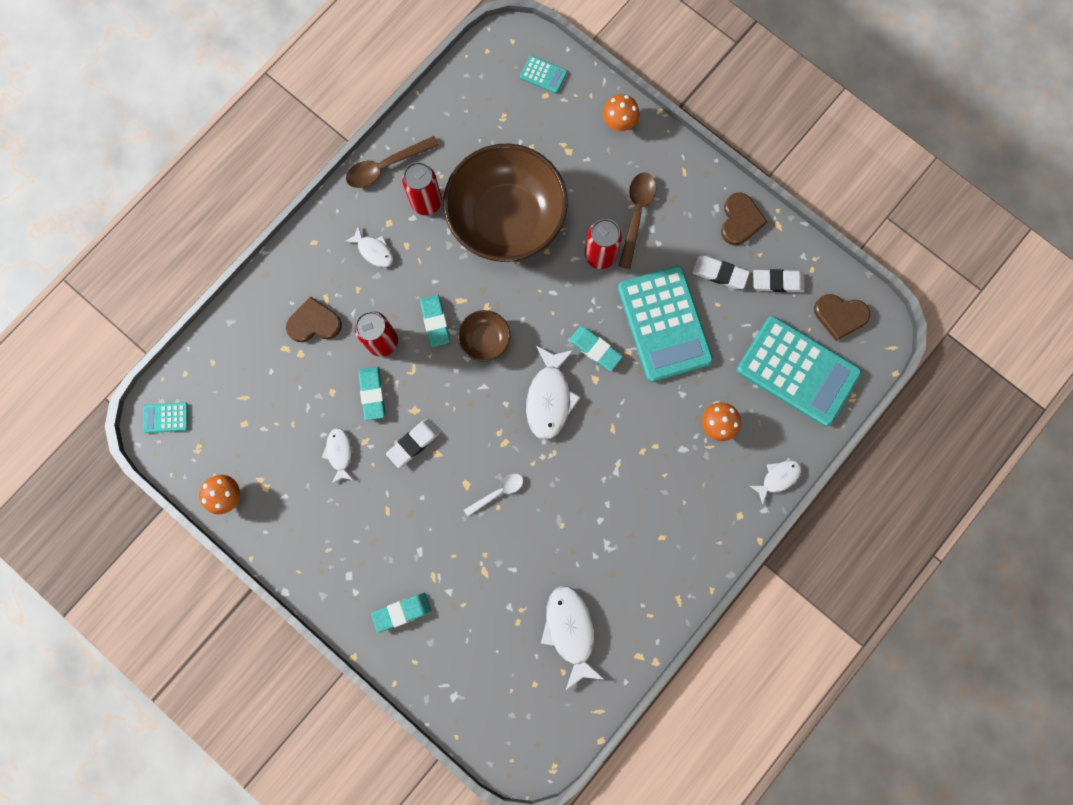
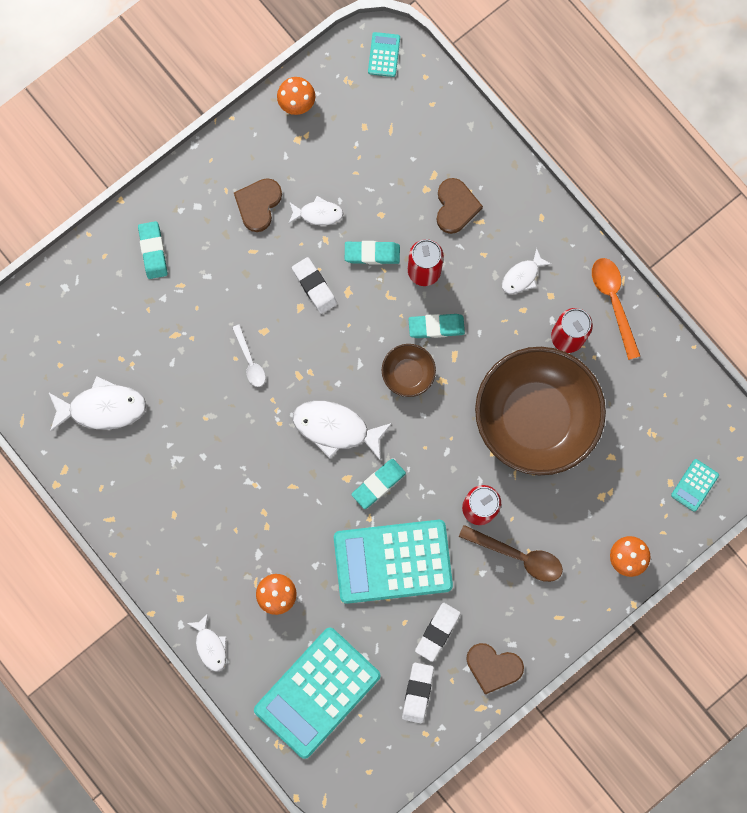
camera: 100 degrees right, 0 degrees up
brown spoon [346,136,439,188] -> orange spoon [592,258,640,360]
brown heart [814,294,870,341] -> brown heart moved to [234,178,282,232]

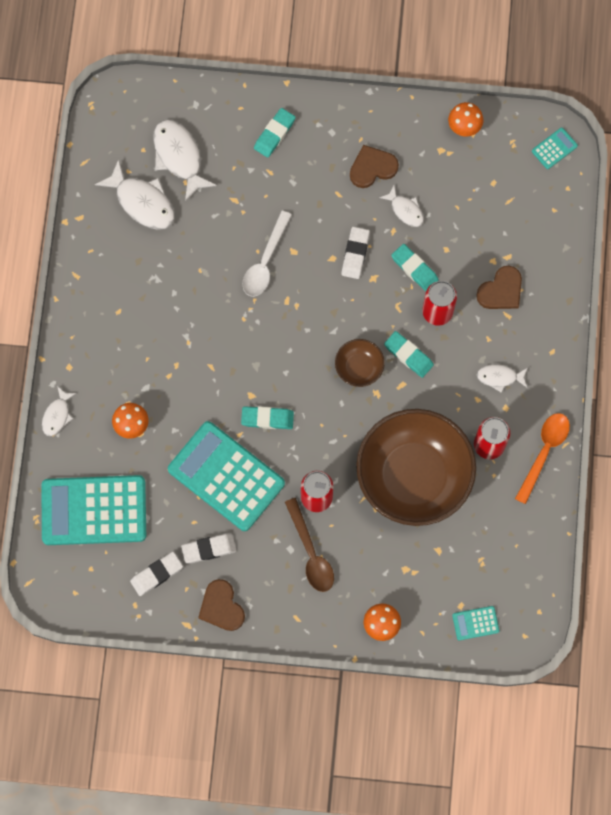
camera: 45 degrees right, 5 degrees down
white spoon [232,324,265,387] -> white spoon [242,211,292,297], size x1.58
white fish [293,401,392,461] -> white fish moved to [153,120,217,201]

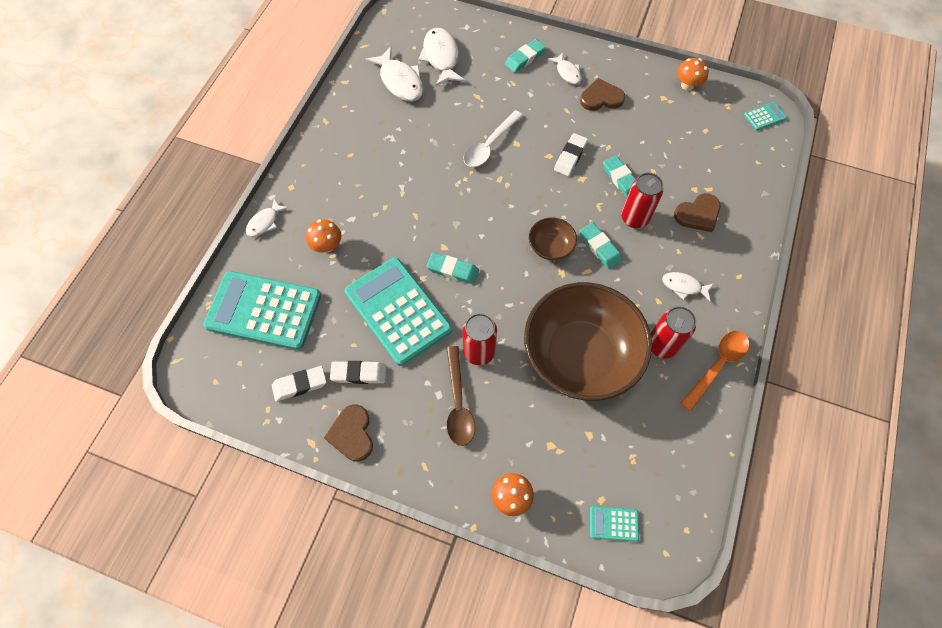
camera: 15 degrees right, 10 degrees down
white fish [379,185,424,227] -> white fish moved to [548,53,581,84]

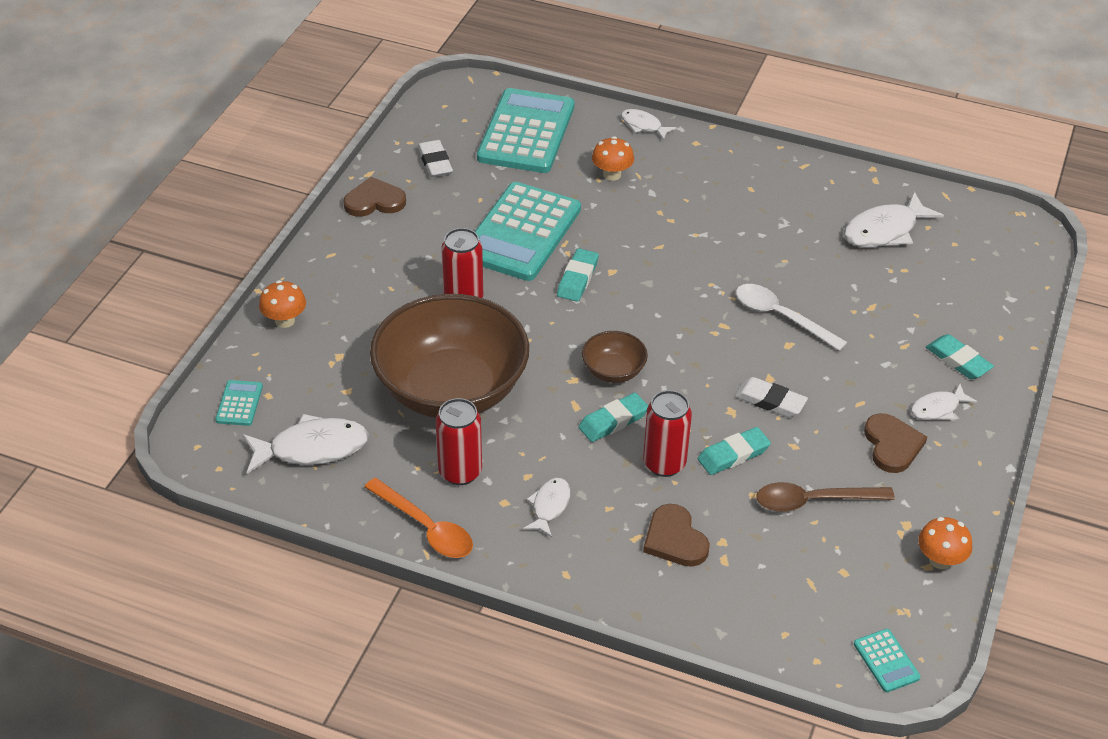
camera: 90 degrees right, 20 degrees down
white eraser [330,361,386,384] -> none
turquoise calculator [345,257,452,366] -> turquoise calculator turned 150 degrees clockwise [475,182,581,281]
white fish [418,28,466,87] -> white fish moved to [242,414,369,474]
brown spoon [446,346,475,446] -> brown spoon moved to [756,482,895,512]

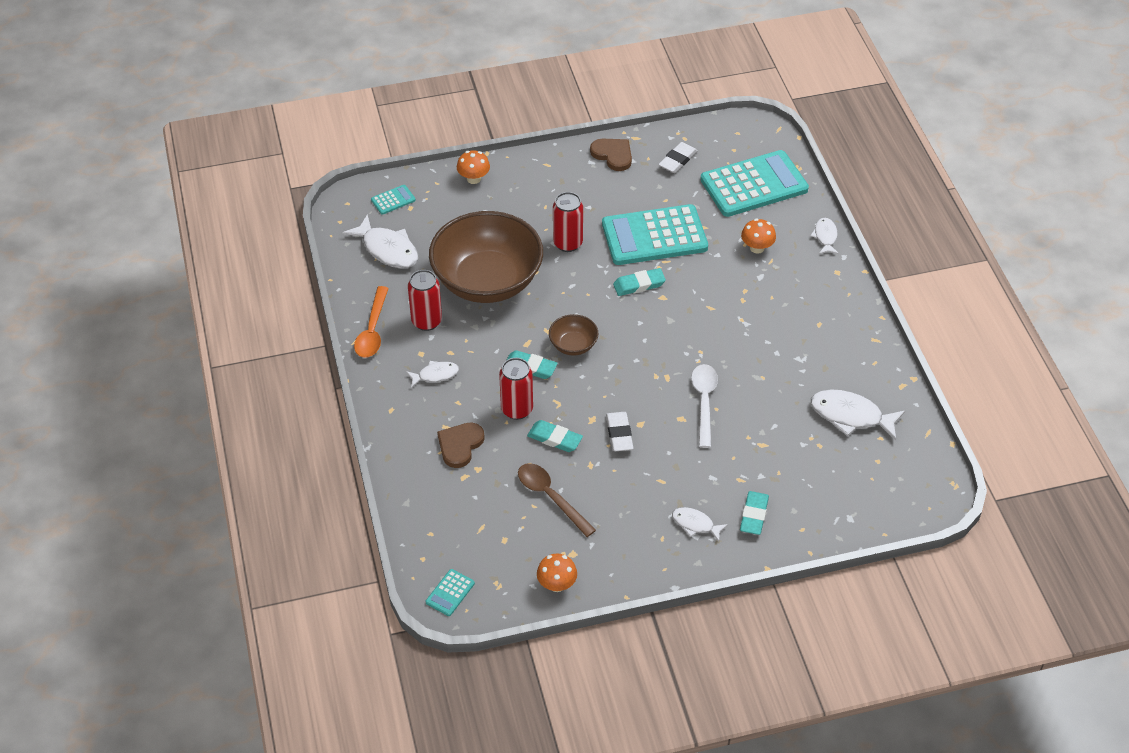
camera: 55 degrees right, 5 degrees up
brown heart [864,413,927,473] -> none

